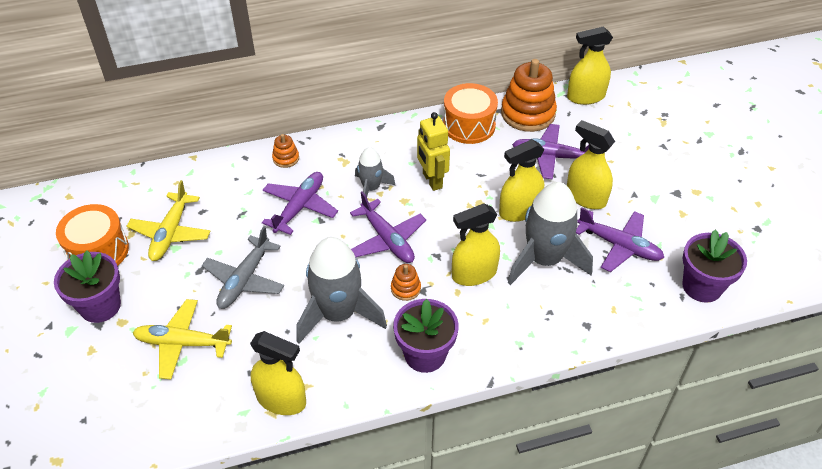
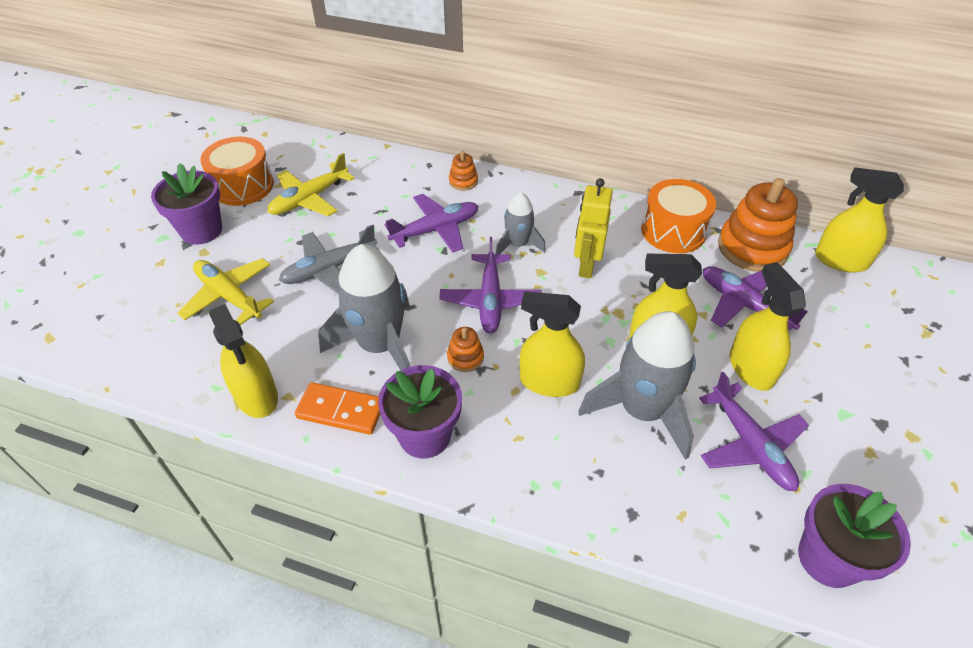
camera: 35 degrees right, 0 degrees up
none -> orange domino [295,382,380,435]

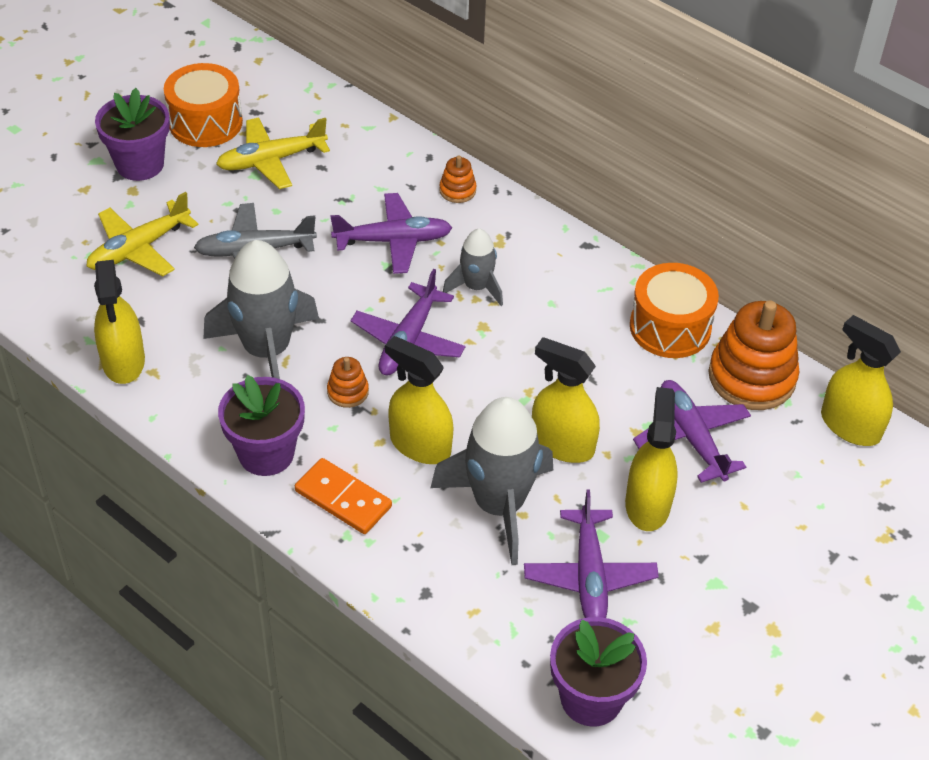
camera: 20 degrees right, 0 degrees up
yellow plane [177,258,274,325] -> yellow plane turned 105 degrees counterclockwise [86,192,198,276]
orange domino [295,382,380,435] -> orange domino moved to [295,458,392,534]
yellow robot [574,178,613,278] -> none

